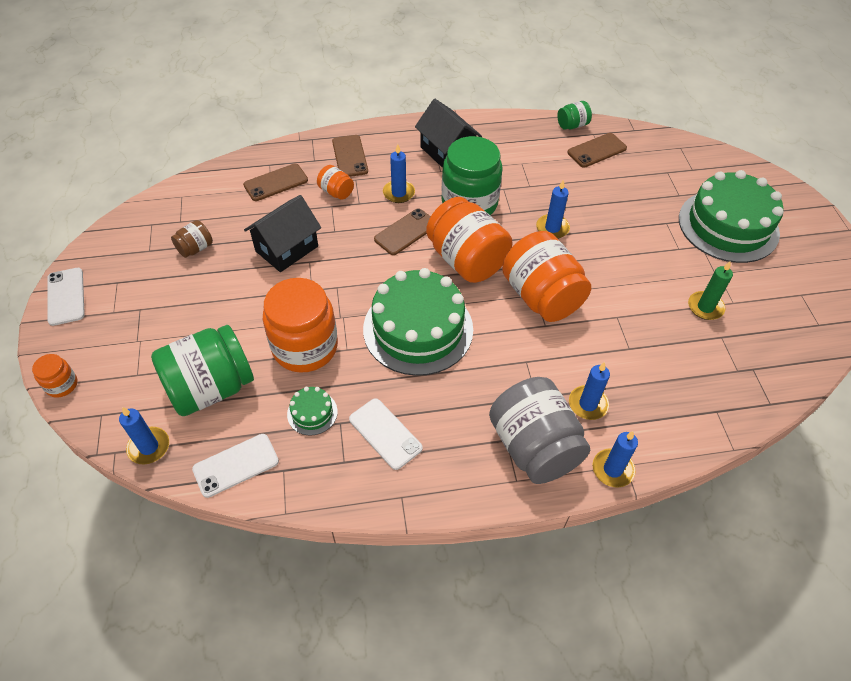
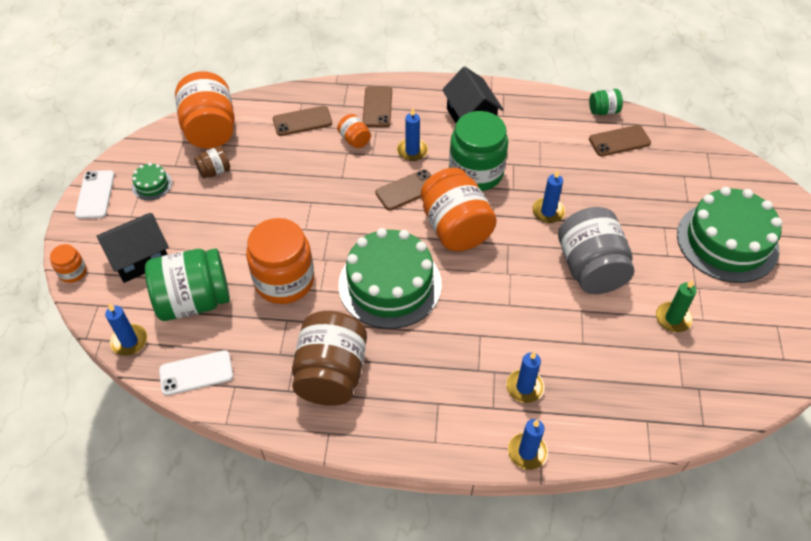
camera: 15 degrees right, 0 degrees up
black house [244,195,321,272] -> black house moved to [97,213,169,283]
green cake [287,387,338,435] -> green cake moved to [132,163,172,200]
white phone [349,398,423,470] -> brown jar [292,311,367,406]
grey jar [489,377,590,484] -> grey jar moved to [558,207,634,294]
orange jar [502,231,591,322] -> orange jar moved to [175,71,235,149]

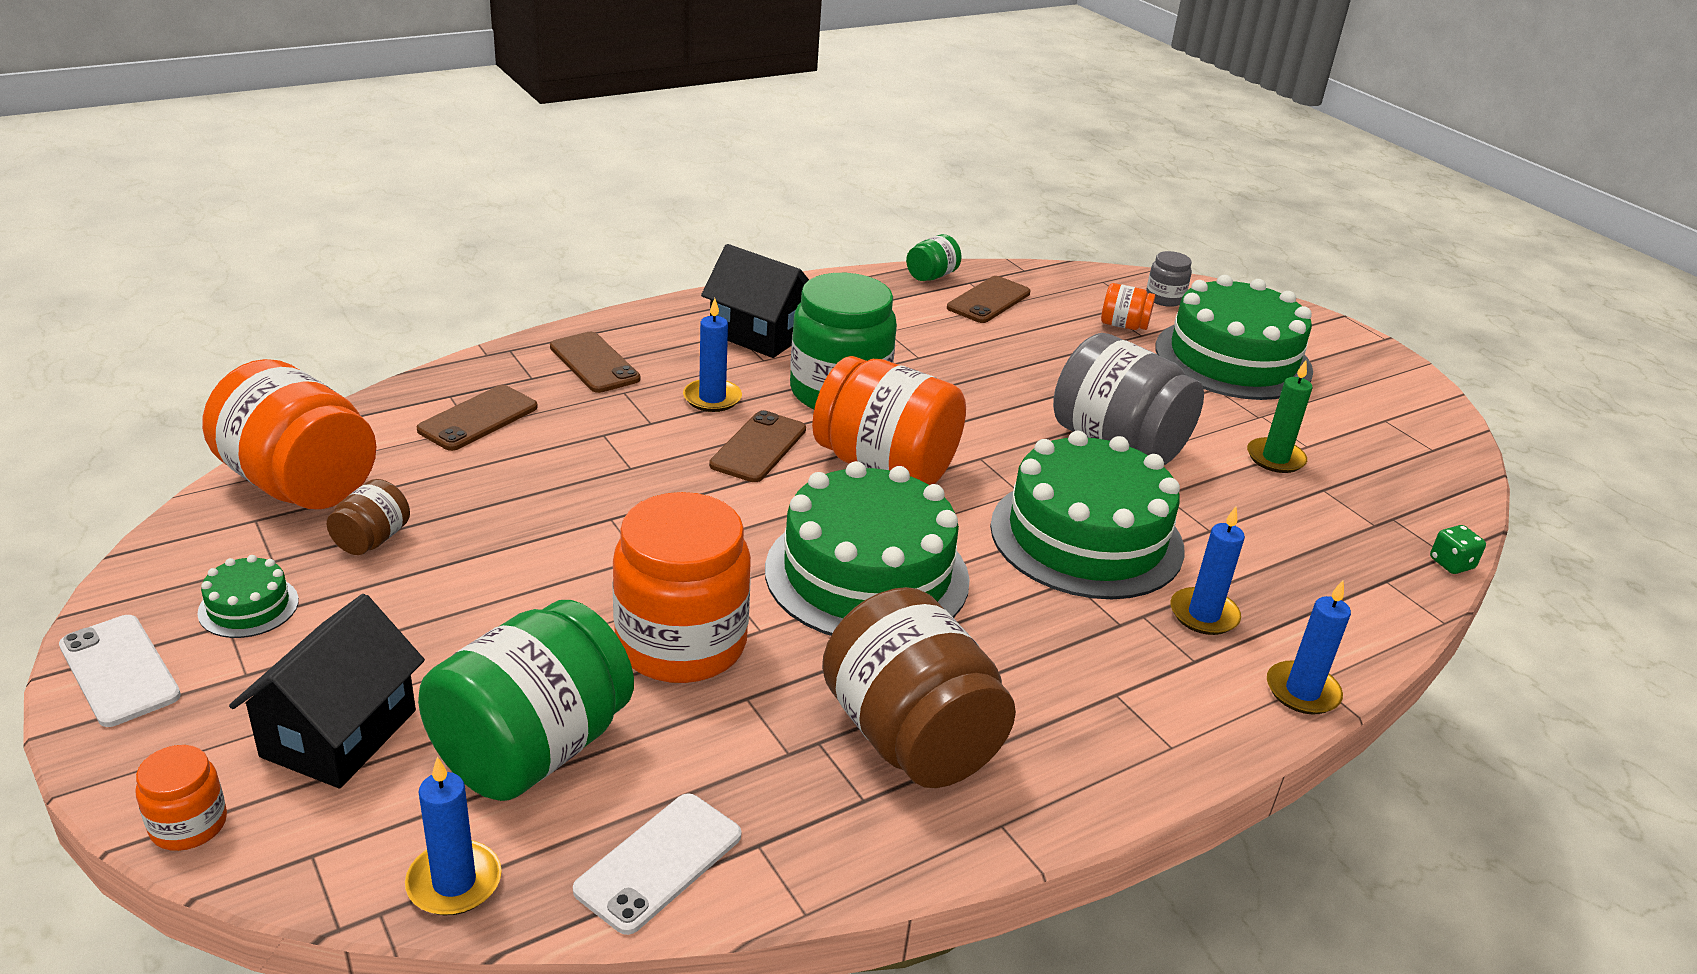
camera: 40 degrees left, 20 degrees down
orange jar [337,114,371,148] -> orange jar moved to [1101,283,1155,330]
blue candle [532,170,565,223] -> none
none -> green cake [990,431,1185,599]
none -> grey jar [1146,251,1192,307]
none -> green dice [1430,525,1486,574]

